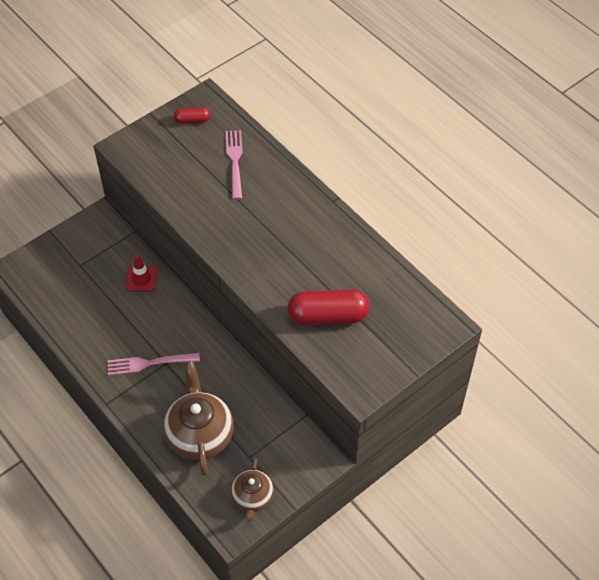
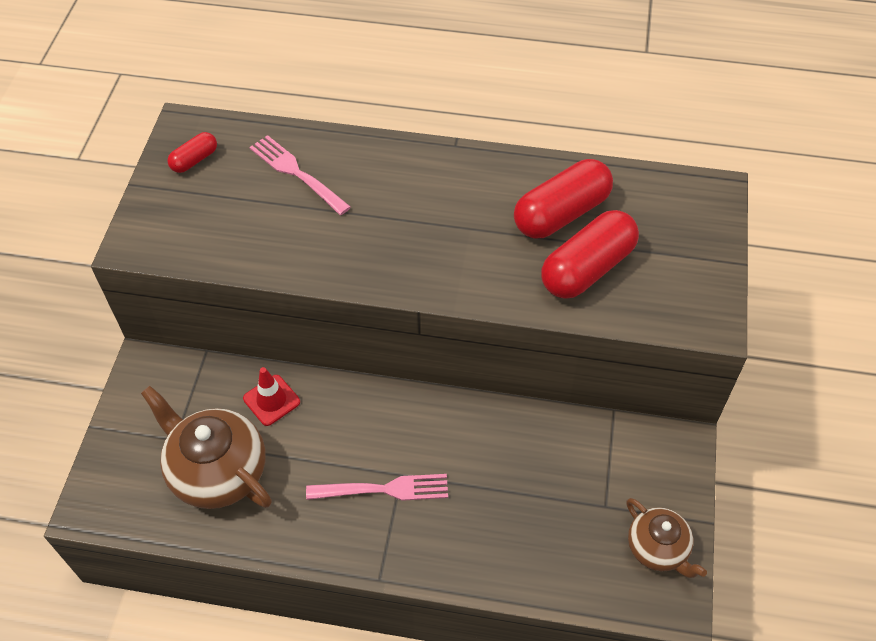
camera: 40 degrees left, 0 degrees up
pink fork [107,353,200,376] -> pink fork turned 135 degrees counterclockwise [306,474,448,501]
brown teapot [163,361,234,476] -> brown teapot moved to [141,386,272,509]
none -> red capsule [514,159,613,238]

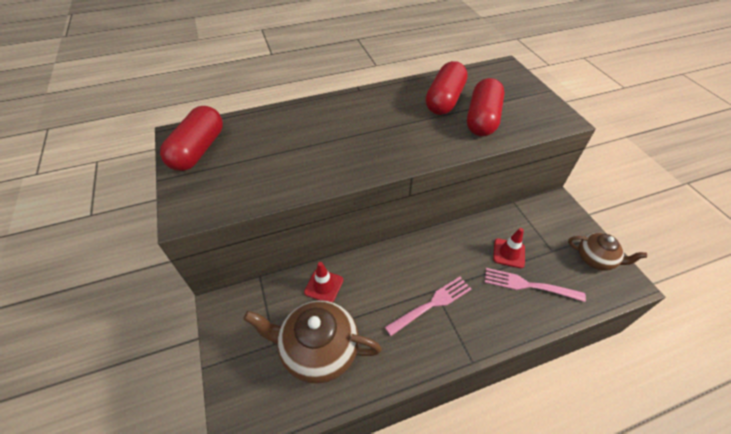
camera: 30 degrees left, 5 degrees down
red capsule [167,132,217,173] -> red capsule [160,106,223,171], size x1.97
pink fork [250,135,351,215] -> pink fork moved to [485,268,586,302]
none -> red traffic cone [493,228,525,268]

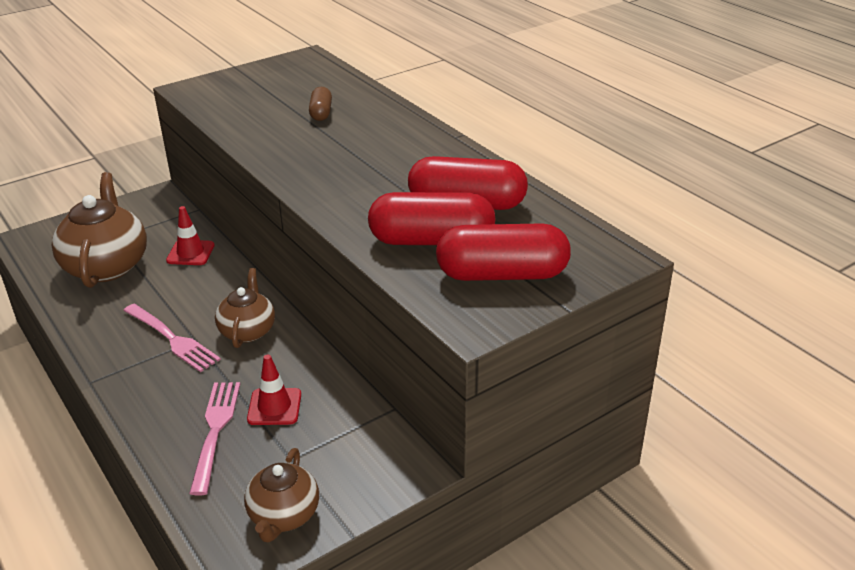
camera: 75 degrees right, 15 degrees down
red capsule [160,106,223,171] -> red capsule moved to [436,223,571,281]
none -> brown teapot [215,268,275,348]
none -> brown capsule [309,87,332,121]

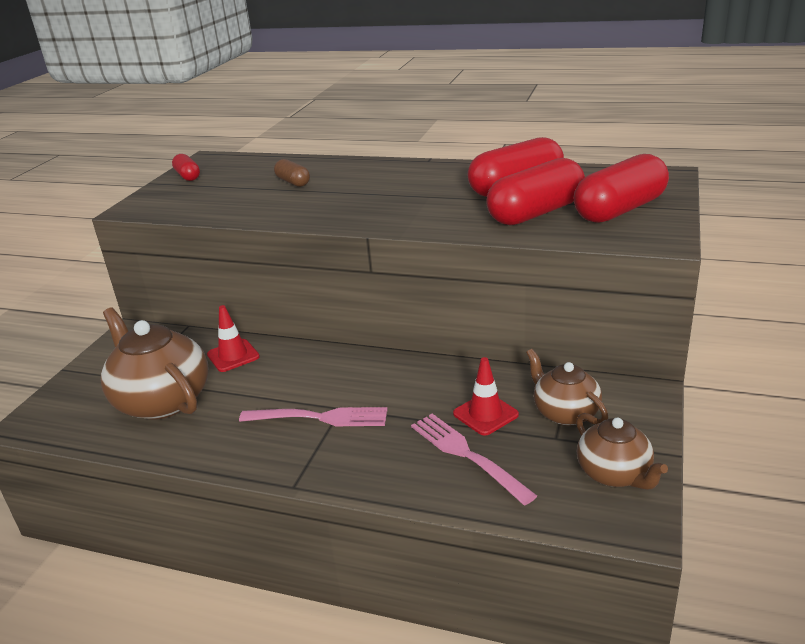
camera: 35 degrees left, 5 degrees down
brown teapot [215,268,275,348] -> brown teapot moved to [526,349,608,426]
none -> red capsule [172,154,200,181]

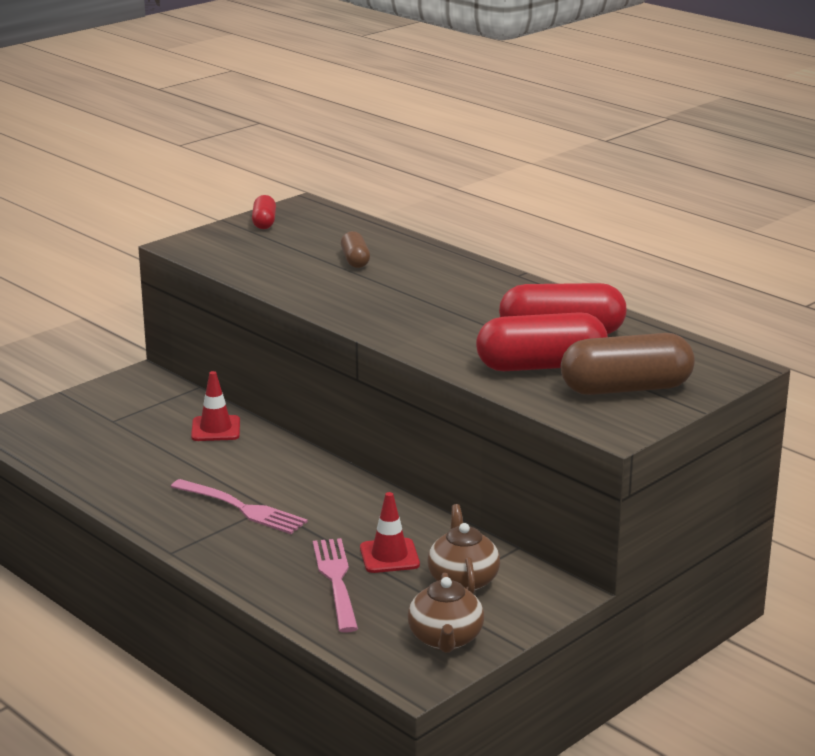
camera: 25 degrees right, 5 degrees down
brown teapot [101,307,208,420] -> none
red capsule [574,154,669,223] -> brown capsule [561,333,695,395]

